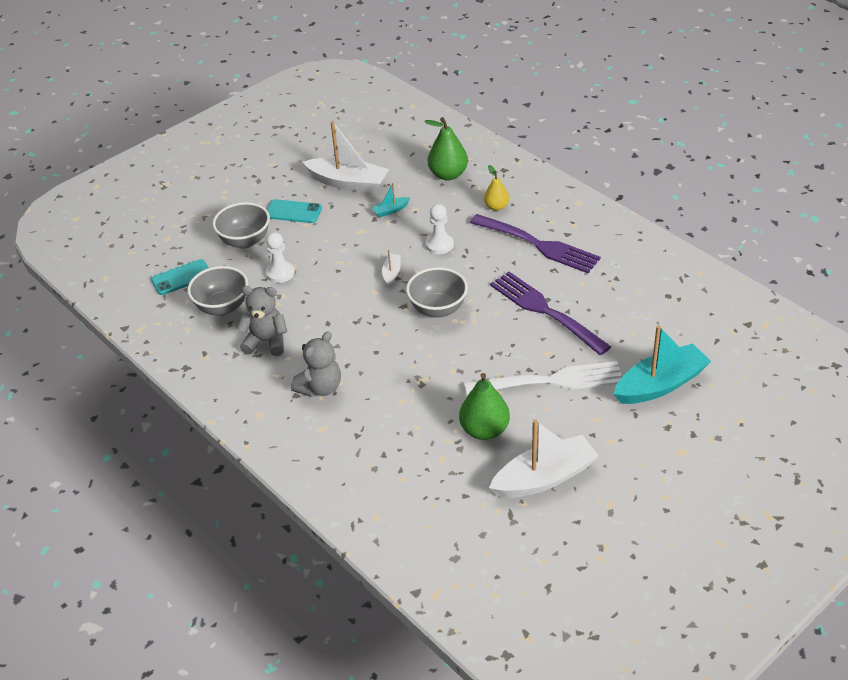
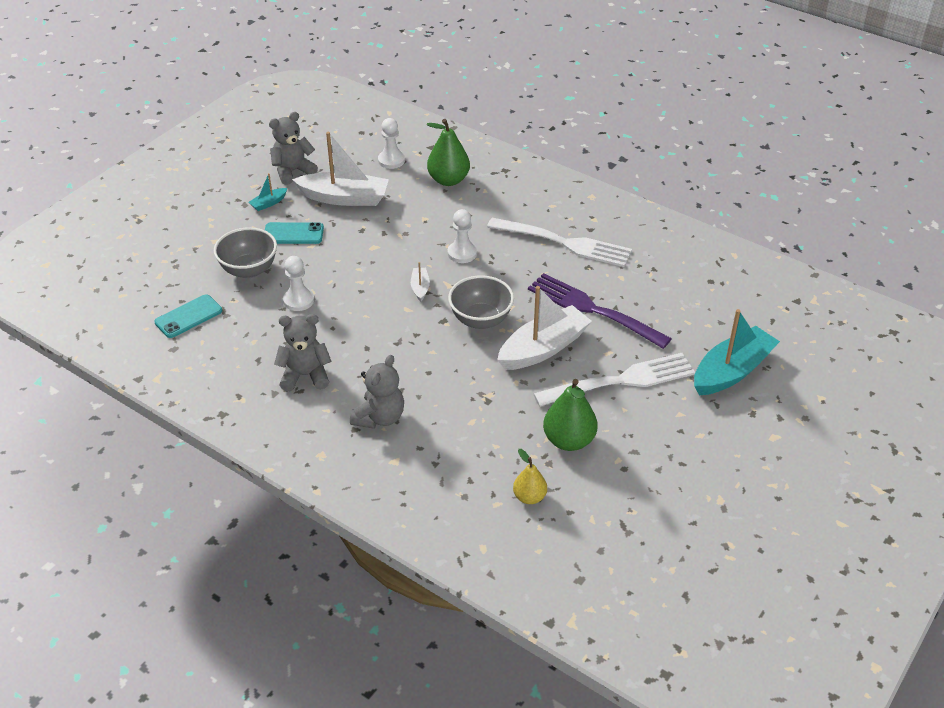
camera: 15 degrees left, 0 degrees up
grey bowl [187,266,248,316] -> none
turquoise boat [372,183,410,217] -> turquoise boat moved to [249,173,287,211]
purple fork [470,214,601,273] -> white fork [487,218,632,267]
yellow pear [484,165,509,211] -> yellow pear moved to [513,449,547,504]
white boat [489,419,599,498] -> white boat moved to [497,286,592,370]
none -> grey teddy bear [269,112,318,185]
none -> white pawn [378,118,405,169]

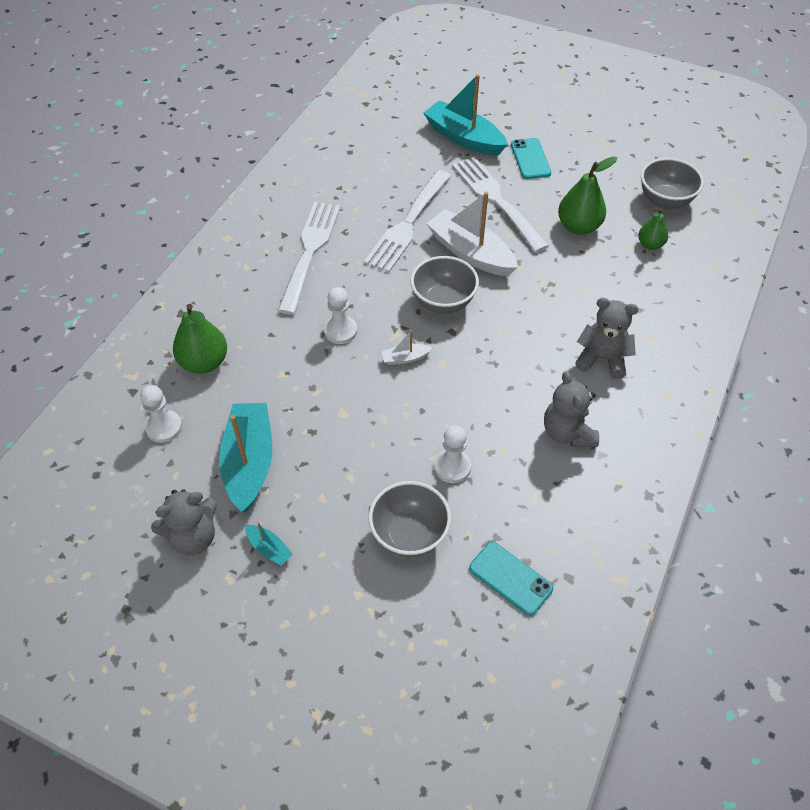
camera: 100 degrees left, 10 degrees up
turquoise phone [265,222,324,244] -> turquoise phone moved to [511,138,551,179]
grey teddy bear [269,112,318,185] -> grey teddy bear turned 75 degrees counterclockwise [151,489,217,555]
white boat [292,132,389,206] -> turquoise boat [219,403,272,512]
yellow pear [513,449,547,504] -> green pear [638,208,668,250]
purple fork [528,273,672,349] -> white fork [364,170,451,272]
none -> grey bowl [641,158,704,209]

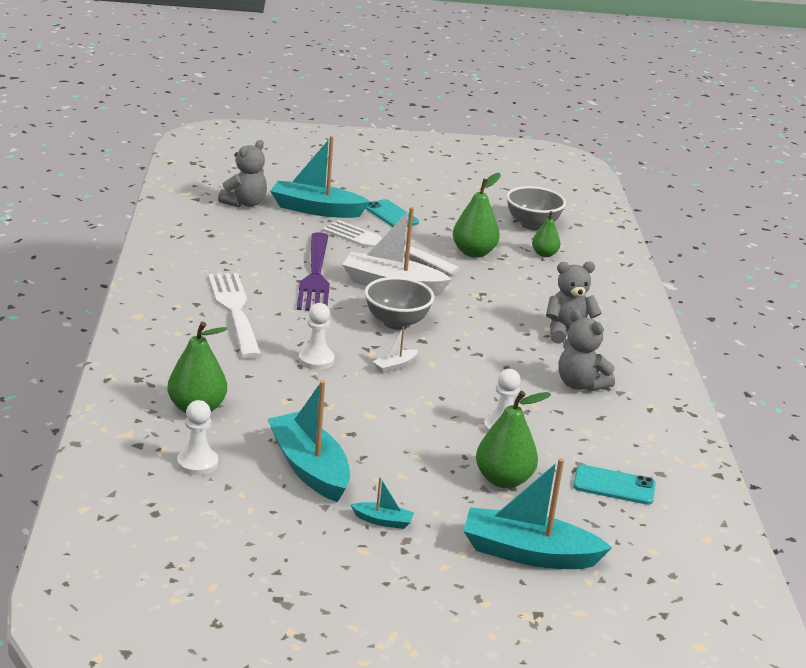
camera: 30 degrees left, 25 degrees down
grey teddy bear [151,489,217,555] -> grey teddy bear moved to [218,140,267,207]
white fork [364,170,451,272] -> purple fork [297,232,330,311]
grey bowl [369,481,451,557] -> green pear [476,391,551,488]
none -> turquoise boat [463,458,612,569]

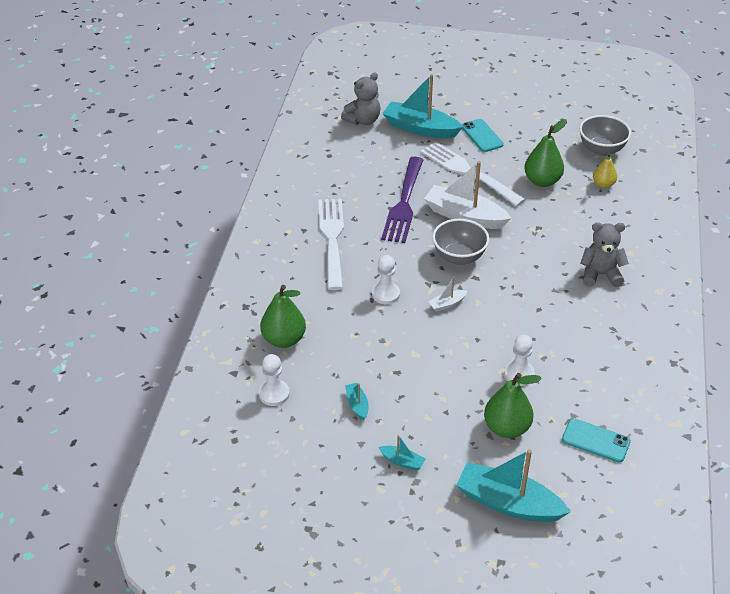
camera: 15 degrees right, 15 degrees up
turquoise boat [268,380,350,502] -> turquoise boat [345,383,368,420], size x0.44
green pear [532,211,561,257] -> yellow pear [593,153,617,188]
grey teddy bear [558,309,615,392] -> none

